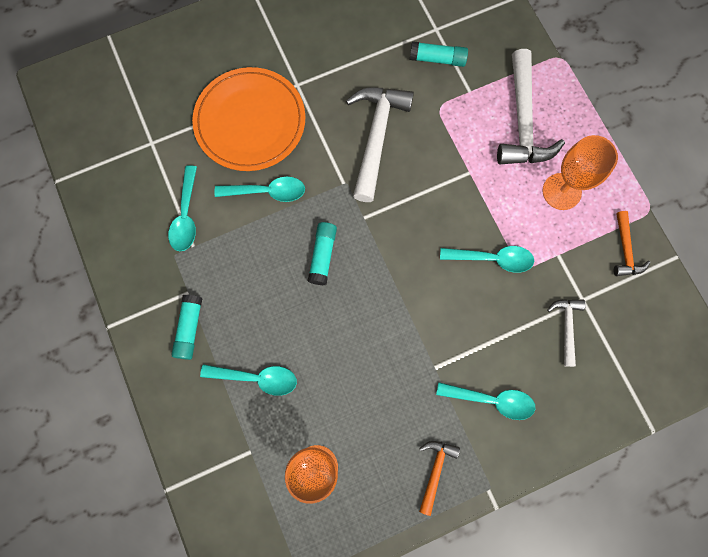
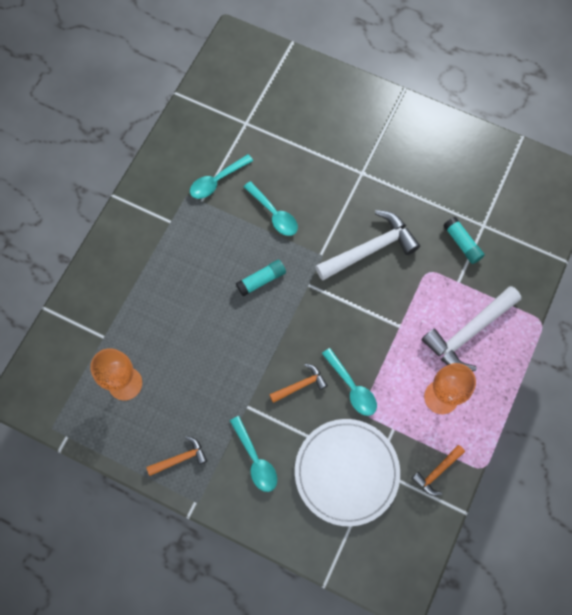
camera: 50 degrees right, 5 degrees down
turquoise glue stick [171,295,202,360] -> none
orange plate [192,67,306,171] -> none
turquoise spoon [200,364,297,396] -> none
white hammer [547,299,586,367] -> white plate [295,419,400,526]
none -> orange hammer [269,364,328,403]

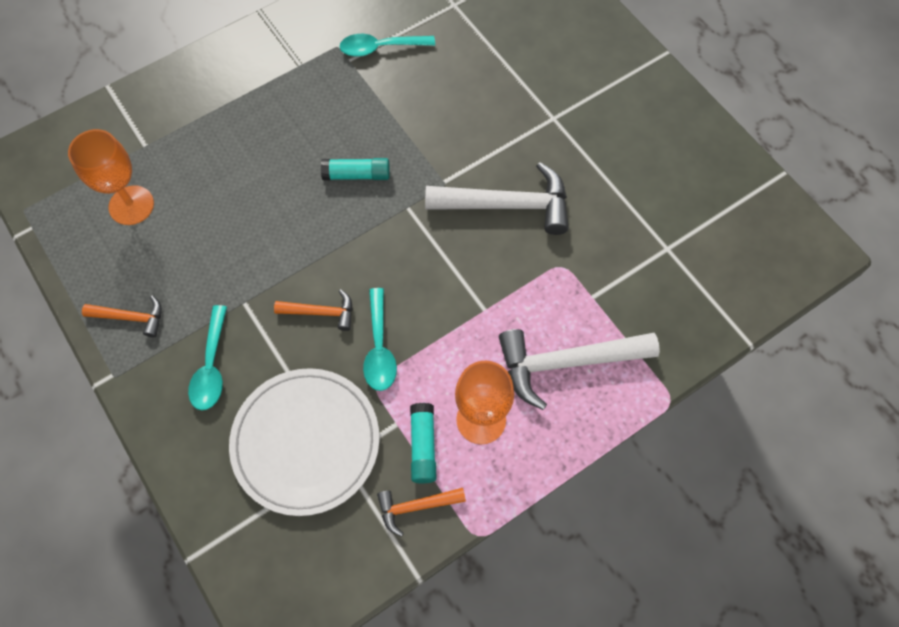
camera: 30 degrees right, 5 degrees down
turquoise spoon [244,181,298,236] -> none
turquoise glue stick [443,217,485,264] -> turquoise glue stick moved to [410,403,437,483]

